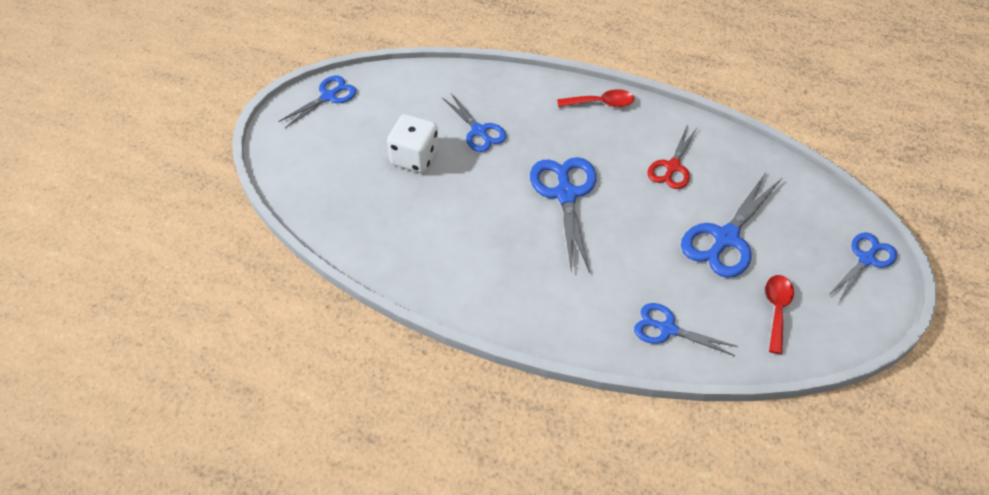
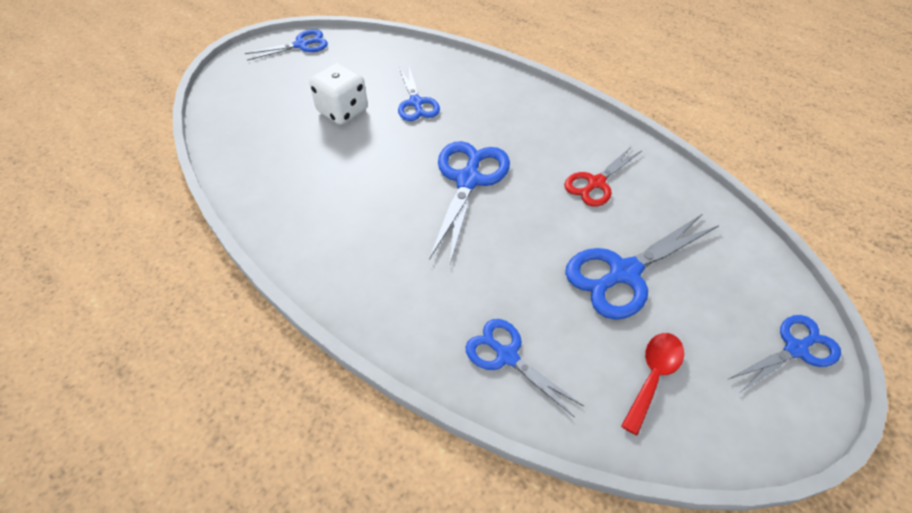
camera: 20 degrees right, 0 degrees up
red spoon [557,89,634,107] -> none

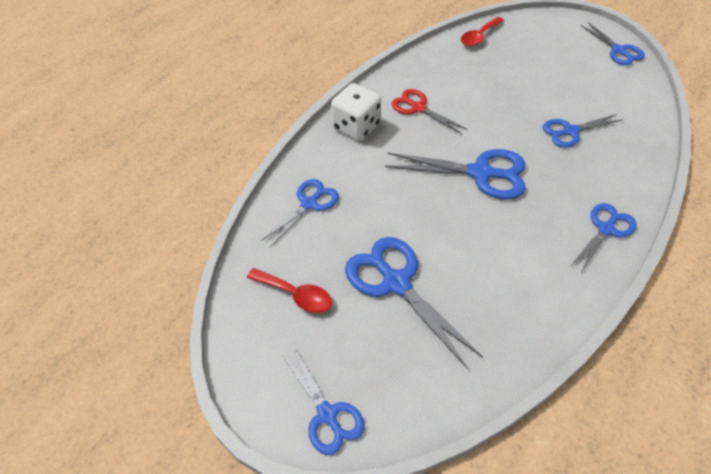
camera: 85 degrees right, 0 degrees up
white dice [309,62,368,125] -> white dice moved to [331,83,381,141]
red scissors [564,146,641,207] -> red scissors moved to [391,89,468,134]
none -> red spoon [461,17,504,46]
none -> blue scissors [571,203,636,273]

